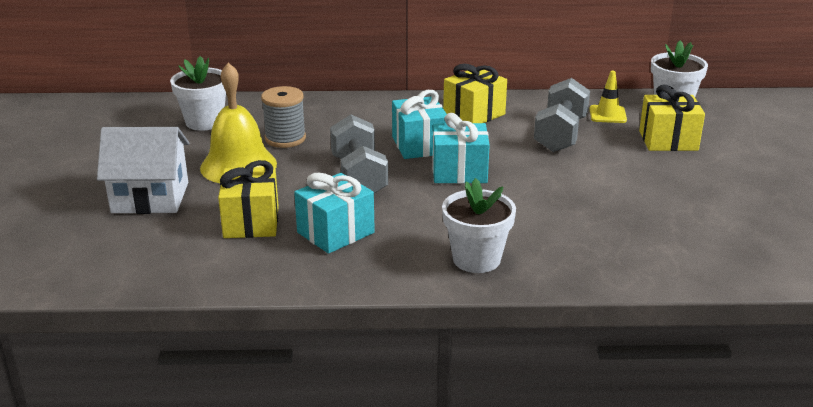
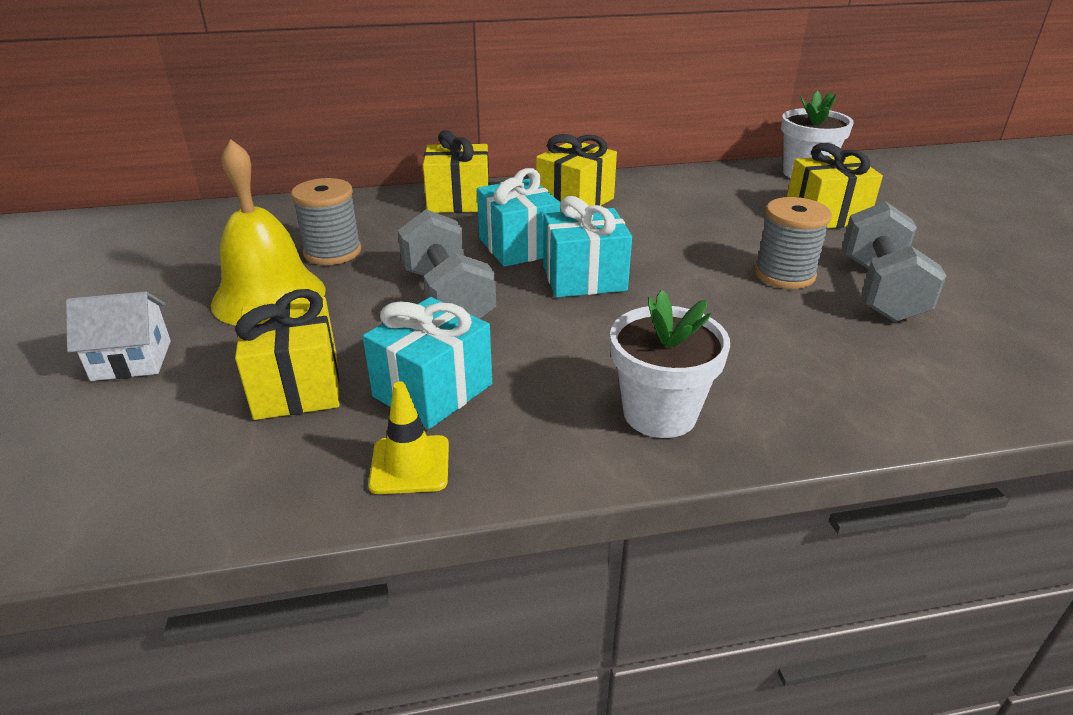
camera: 10 degrees left, 5 degrees up
white house [97,127,189,214] -> white house [66,292,171,381], size x0.62
white flower pot [170,56,226,131] -> none
grey dumbbell [534,78,590,152] -> grey dumbbell moved to [842,201,947,322]
yellow traffic cone [590,71,627,123] -> yellow traffic cone moved to [368,382,449,494]
none -> yellow gift [423,130,489,213]
none -> grey spool [754,197,832,289]

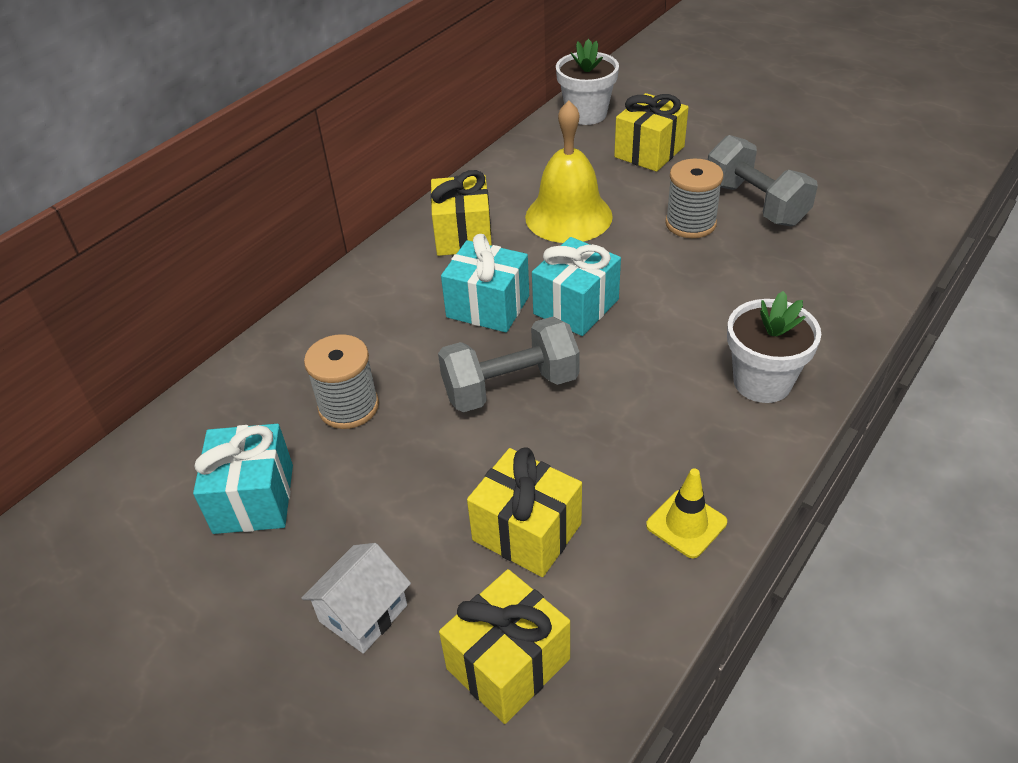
camera: 40 degrees left, 10 degrees up
yellow bell [211,139,325,326] -> yellow bell moved to [525,100,613,243]
turquoise gift [363,297,492,429] -> turquoise gift moved to [193,424,293,534]
grey dumbbell [398,209,496,319] -> grey dumbbell turned 45 degrees counterclockwise [438,317,580,412]
yellow gift [423,130,489,213] -> yellow gift moved to [439,569,570,724]

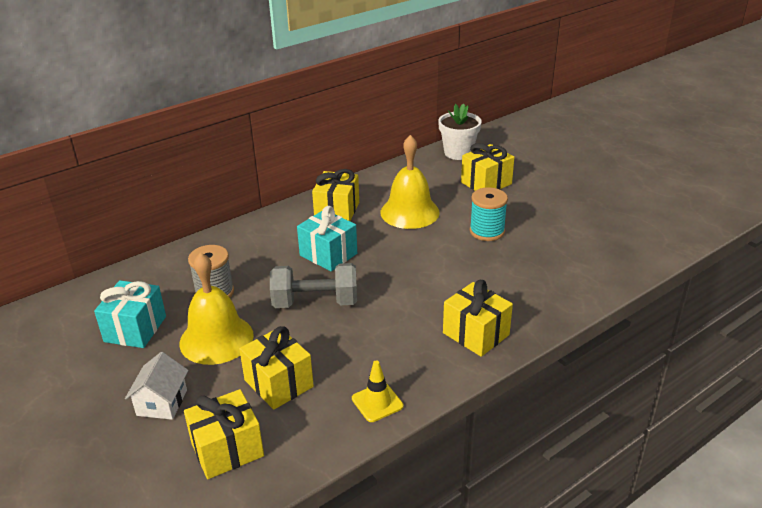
camera: 15 degrees right, 10 degrees down
white house [301,543,411,654] -> white house turned 45 degrees counterclockwise [125,352,189,420]
turquoise gift [532,237,621,336] -> none
grey spool [665,158,723,238] -> turquoise spool [470,187,508,241]
grey dumbbell [708,135,818,226] -> none
white flower pot [727,291,821,403] -> yellow gift [443,280,513,357]
none -> yellow bell [179,252,254,365]

